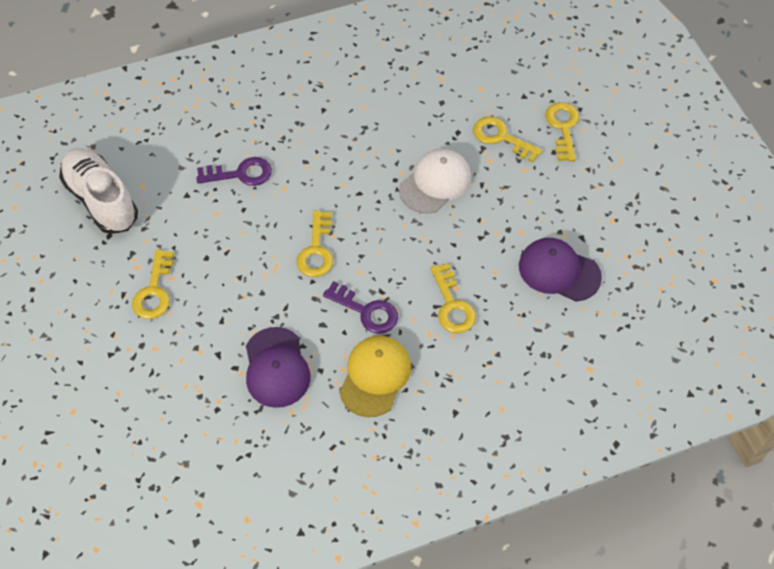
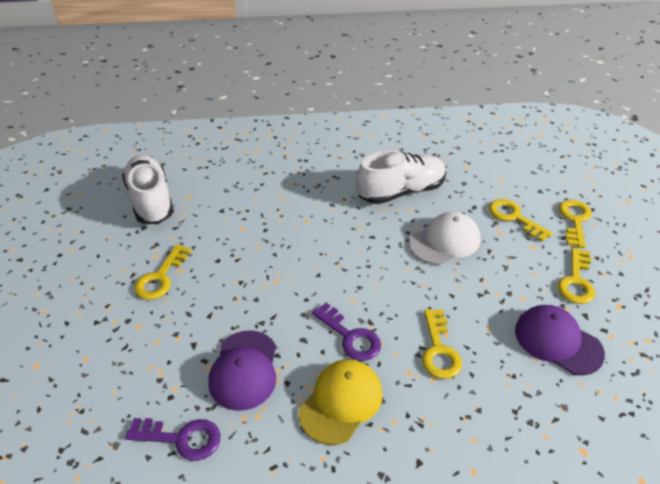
camera: 15 degrees right, 15 degrees down
purple key [196,157,272,186] -> purple key moved to [125,418,220,461]
yellow key [297,210,333,277] -> yellow key moved to [558,248,595,304]
none -> white shoe [356,150,446,204]

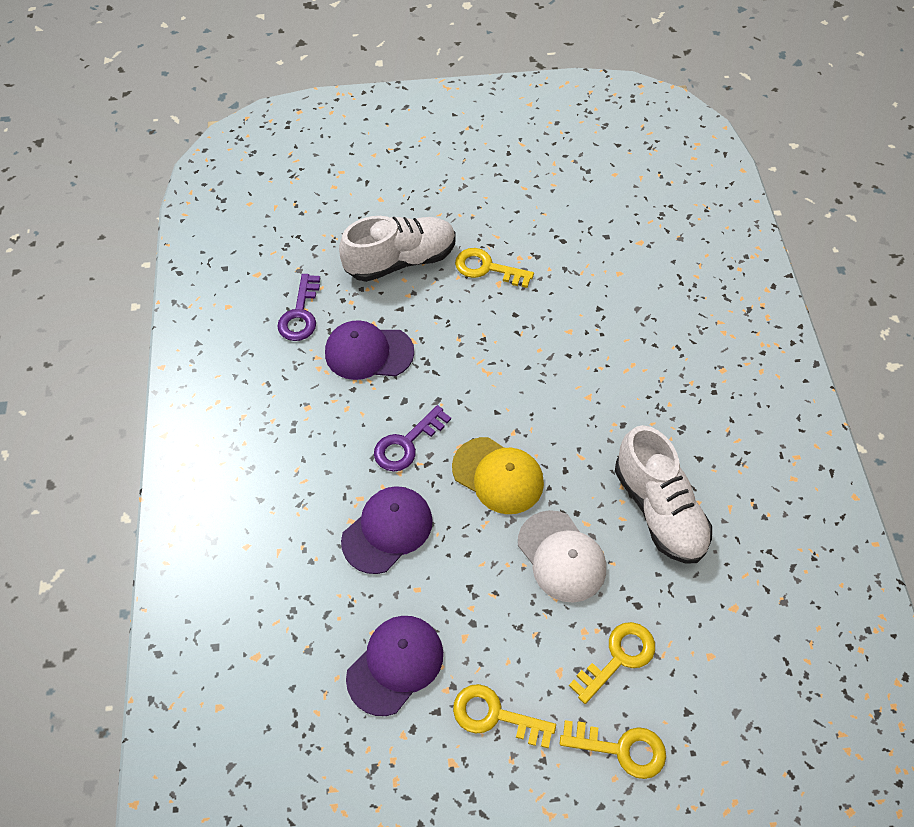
camera: 90 degrees right, 15 degrees up
white shoe [122,155,174,224] -> white shoe moved to [339,216,456,282]
yellow cap [299,359,383,445] -> yellow cap moved to [452,437,544,514]
yellow key [422,309,462,379] -> purple cap [341,486,433,574]

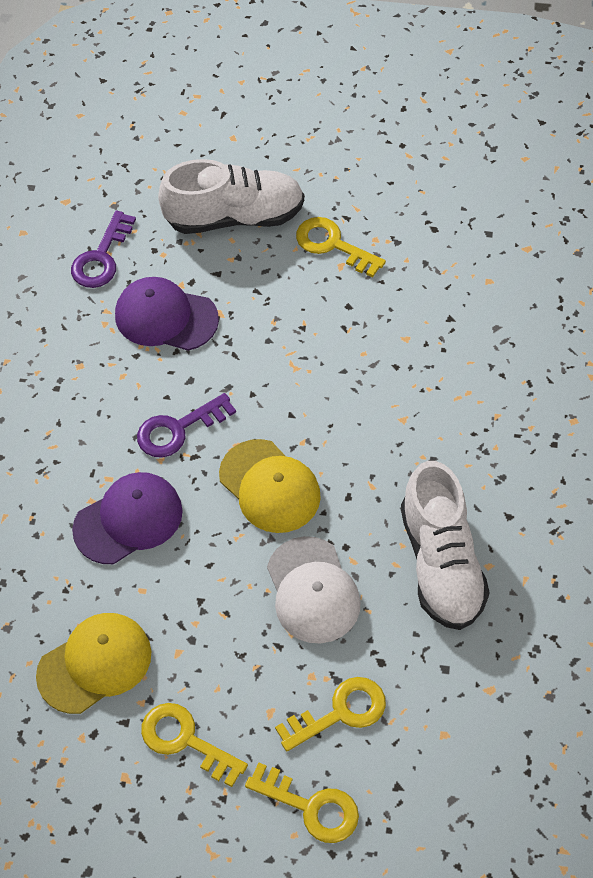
camera: 15 degrees right, 0 degrees up
purple cap [346,616,443,716] -> yellow cap [36,613,152,714]

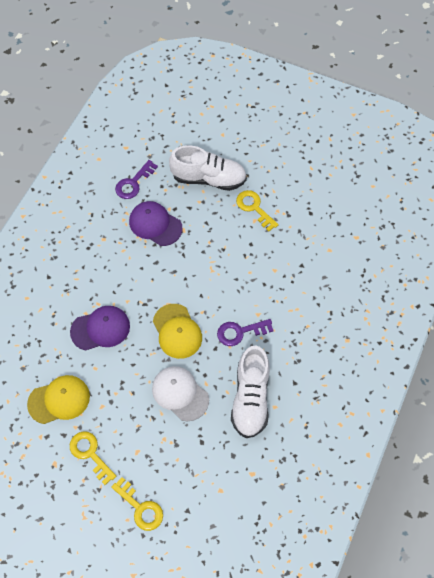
camera: 15 degrees right, 5 degrees up
purple key [137,393,236,458] -> purple key moved to [217,319,274,346]
white cap [267,536,361,643] -> white cap turned 135 degrees clockwise [152,366,209,422]
yellow key [275,677,386,751] -> none

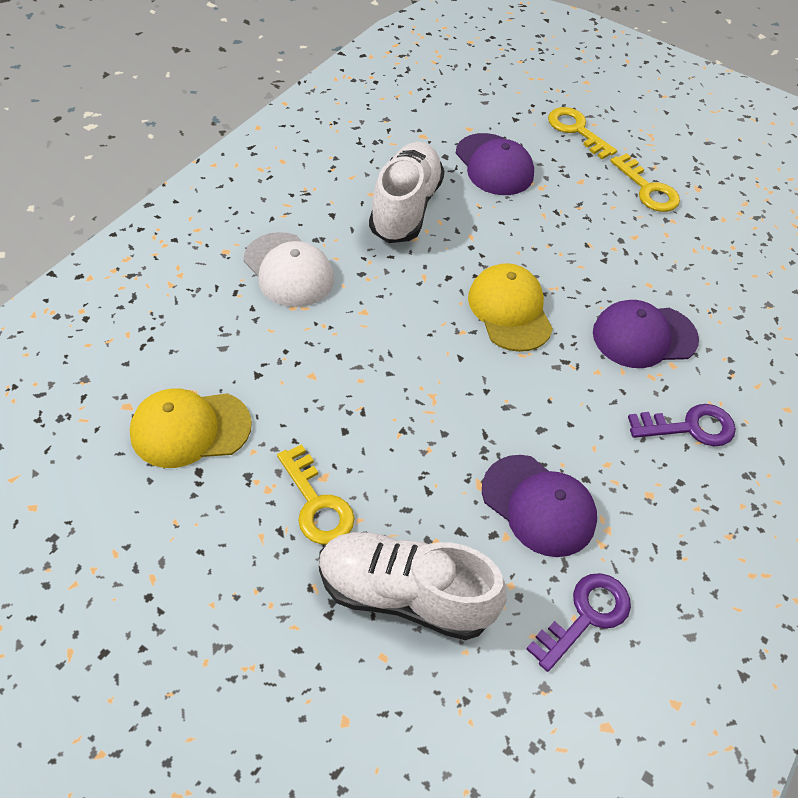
camera: 175 degrees left, 10 degrees down
yellow cap [27,375,90,424] -> yellow cap moved to [130,388,252,468]
white cap [152,366,209,422] -> white cap moved to [244,232,334,307]
purple key [217,319,274,346] -> purple key moved to [628,404,736,446]
none -> purple cap [456,133,534,195]

